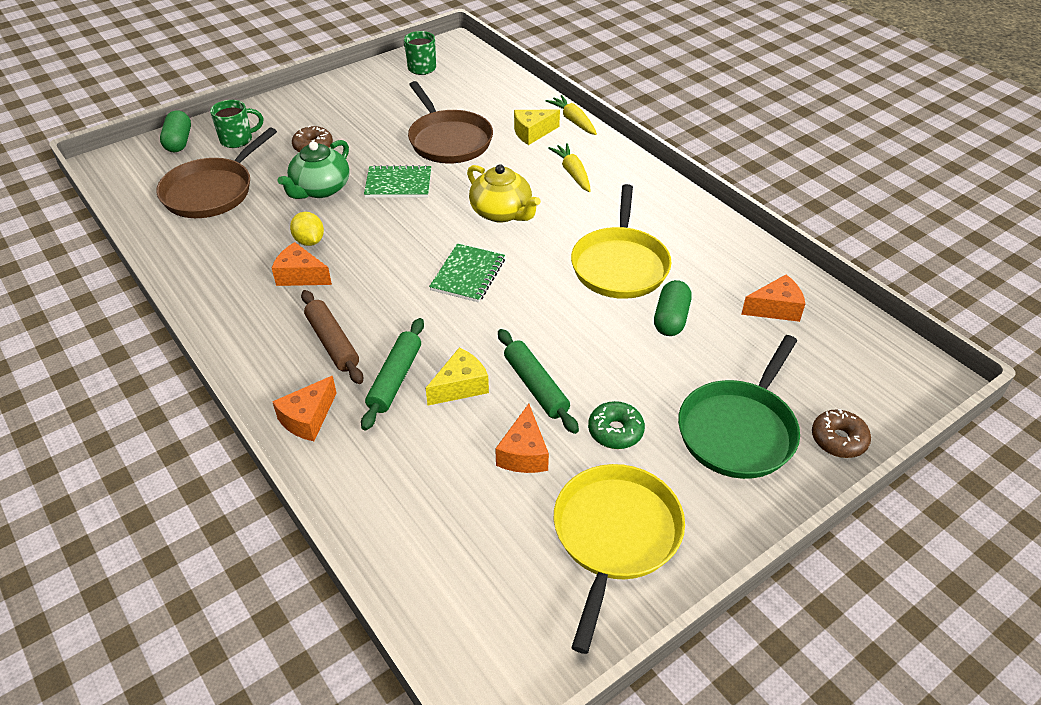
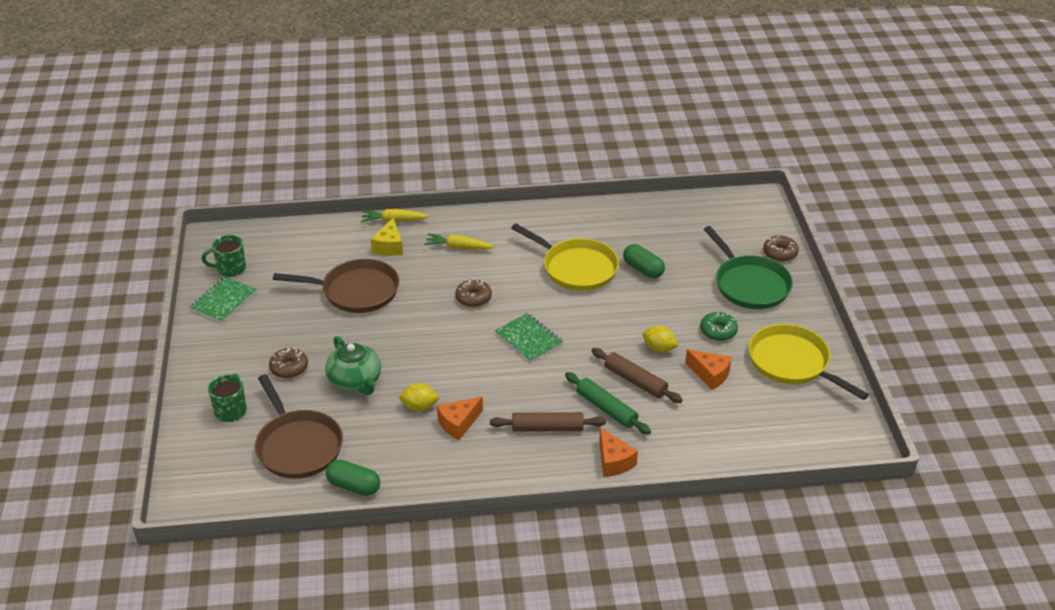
camera: 60 degrees left, 5 degrees down
green capsule [160,110,191,152] -> green capsule moved to [326,460,380,496]
green notebook [364,165,431,198] -> green notebook moved to [190,277,257,323]
yellow cheese [426,347,489,405] -> brown rolling pin [591,348,683,403]
yellow teapot [467,164,541,222] -> brown donut [455,279,492,307]
green rolling pin [498,329,579,434] -> yellow lemon [643,326,679,353]
orange cheese [741,275,805,322] -> none

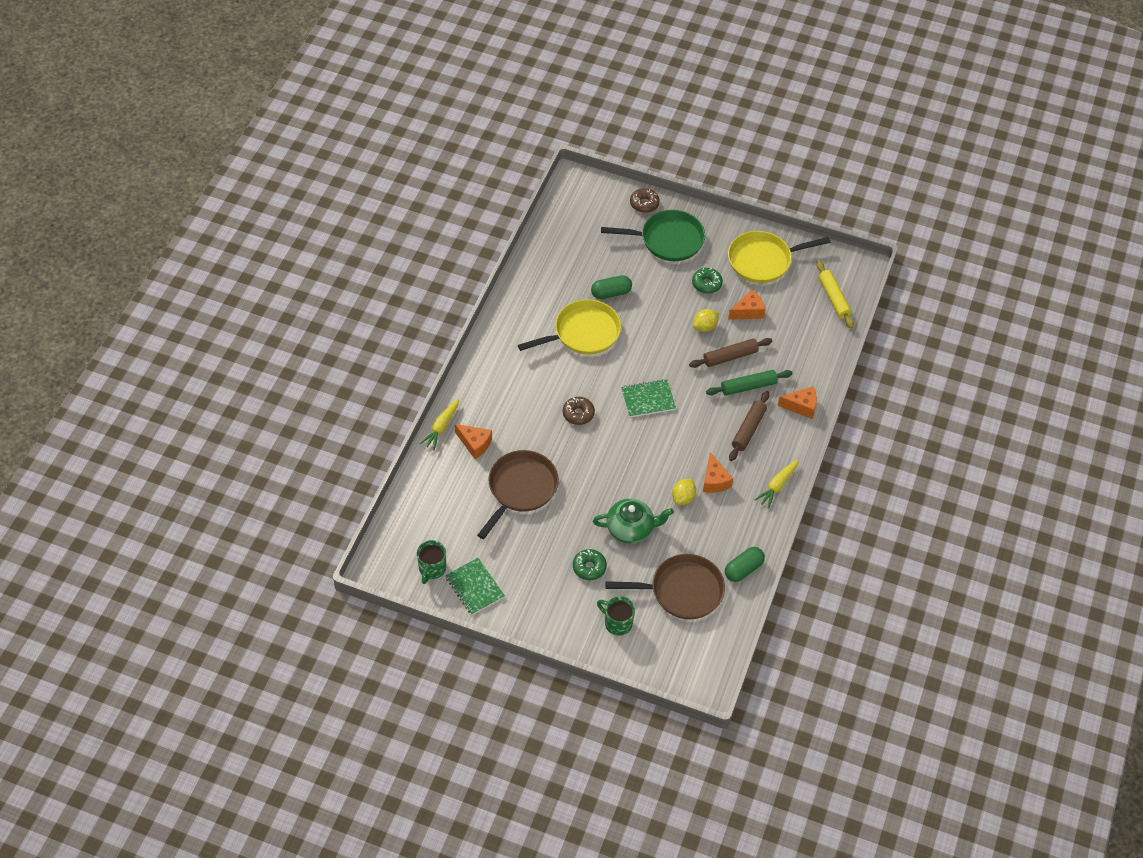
camera: 65 degrees left, 15 degrees up
brown donut [269,348,308,378] -> green donut [573,549,607,580]
yellow cheese [371,218,403,256] -> orange cheese [455,424,492,459]
yellow carrot [425,233,495,249] -> yellow carrot moved to [754,460,799,509]
none -> yellow rolling pin [816,261,854,329]

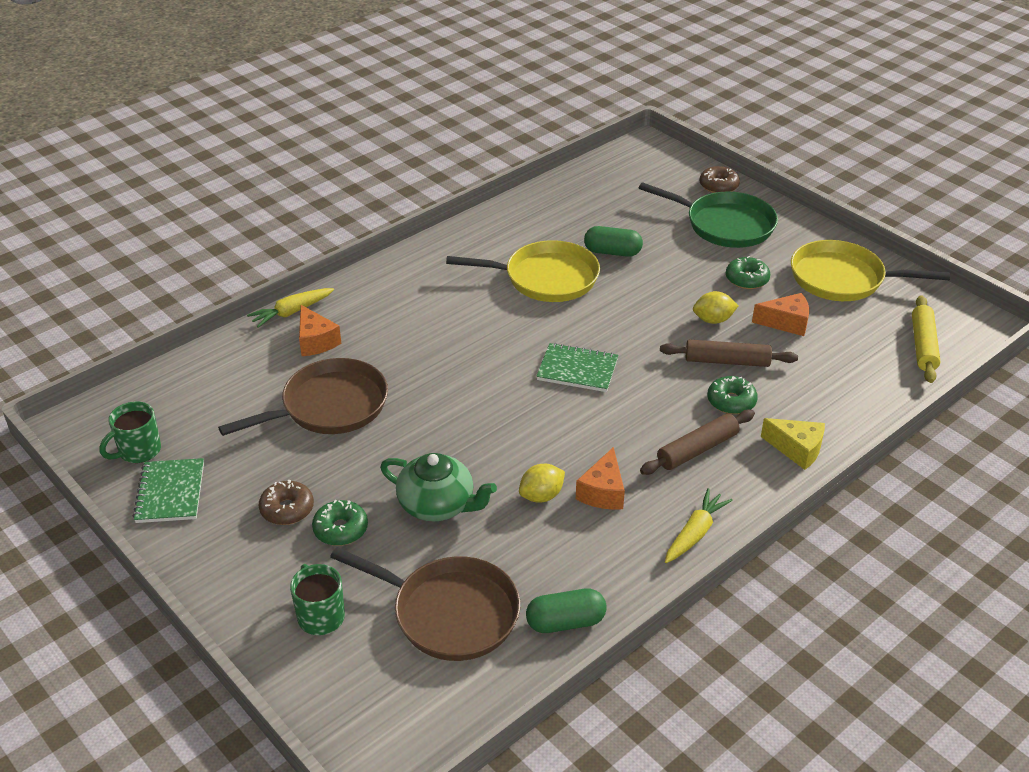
camera: 30 degrees right, 15 degrees down
brown donut [563,397,595,425] -> brown donut moved to [259,480,314,525]
green rolling pin [706,370,793,396] -> green donut [707,376,758,414]
yellow carrot [754,460,799,509] -> yellow carrot turned 150 degrees clockwise [665,488,733,563]
orange cheese [778,386,817,419] -> yellow cheese [761,418,825,470]

